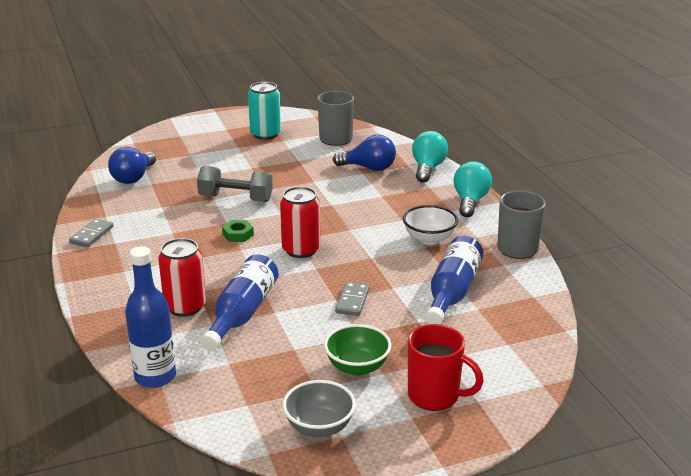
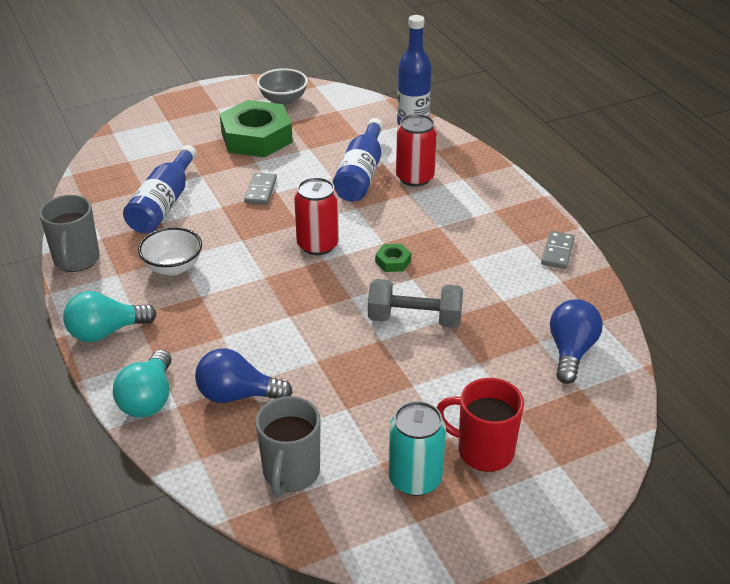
camera: 175 degrees right, 10 degrees up
green bowl [324,324,391,376] -> green nut [220,100,293,157]
red mug [408,324,484,411] -> red mug moved to [437,378,524,472]
turquoise light bulb [454,161,492,217] -> turquoise light bulb turned 60 degrees clockwise [63,291,157,342]

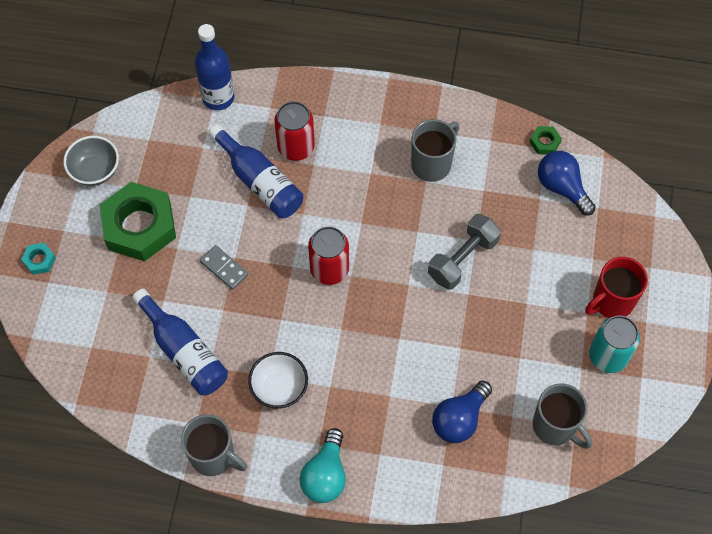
camera: 55 degrees left, 25 degrees up
turquoise light bulb [113,350,172,418] -> none
green nut [375,244,411,272] -> green nut moved to [530,126,562,155]
grey domino [541,231,575,269] -> none
none -> turquoise nut [21,243,56,275]
none -> grey mug [411,119,459,182]

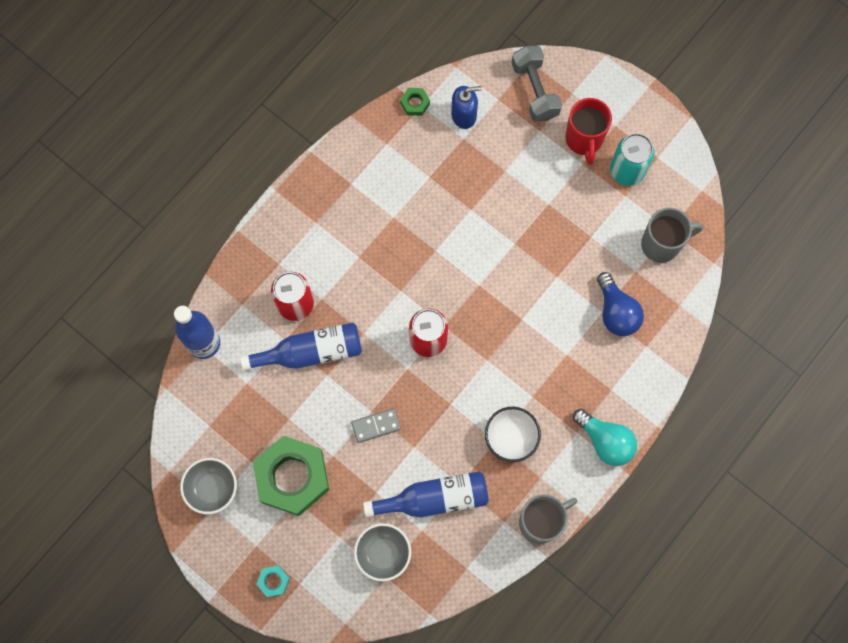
camera: 60 degrees left, 10 degrees up
grey mug [411,119,459,182] -> none
grey dumbbell [428,214,501,290] -> grey dumbbell moved to [512,46,562,122]
blue light bulb [538,151,596,216] -> blue soap dispenser [451,86,482,129]
none -> grey bowl [354,523,411,581]

